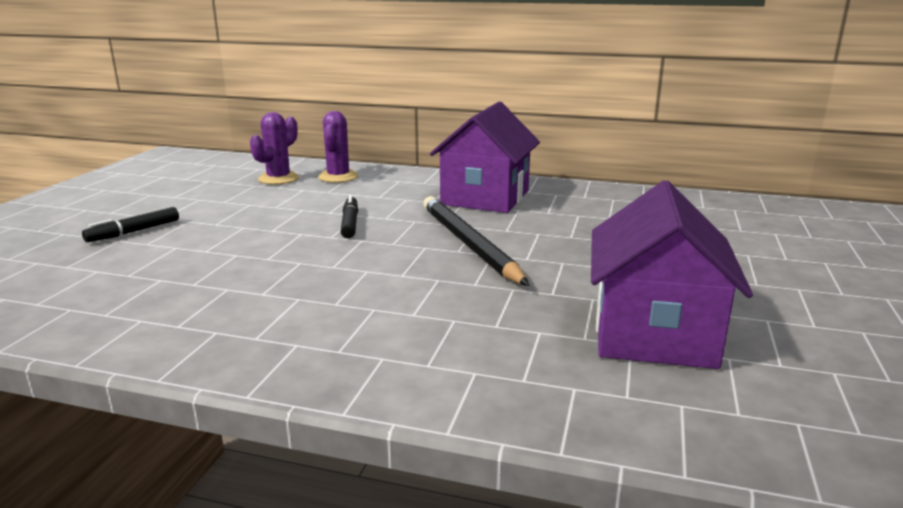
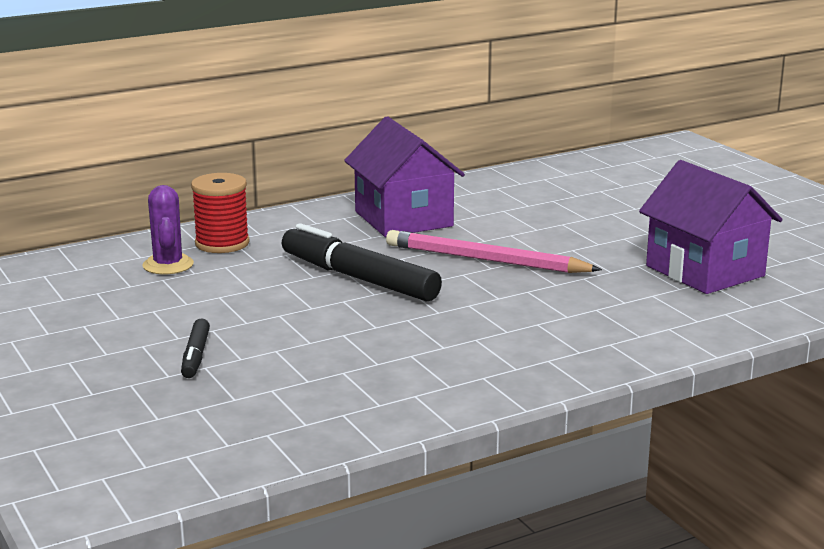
camera: 45 degrees left, 0 degrees up
purple cactus [318,111,358,183] -> red spool [191,173,250,253]
black marker [340,195,358,238] -> black marker [282,223,442,302], size x2.03
black pencil [423,196,529,286] -> pink pencil [386,230,602,273]

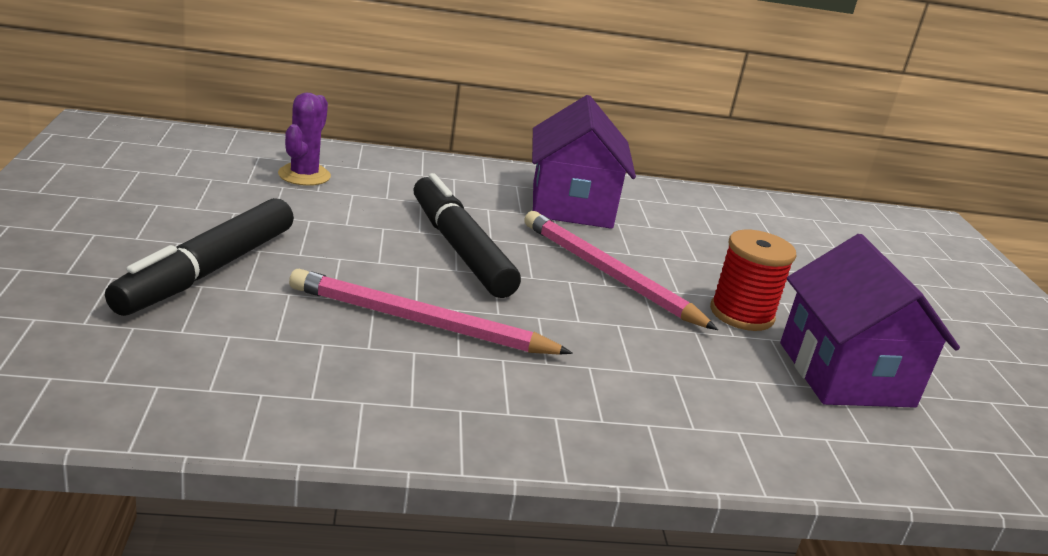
camera: 20 degrees right, 5 degrees up
black marker [181,318,210,378] -> black marker [105,198,294,316], size x2.03
red spool [191,173,250,253] -> red spool moved to [710,230,796,331]
none -> pink pencil [289,269,573,355]

